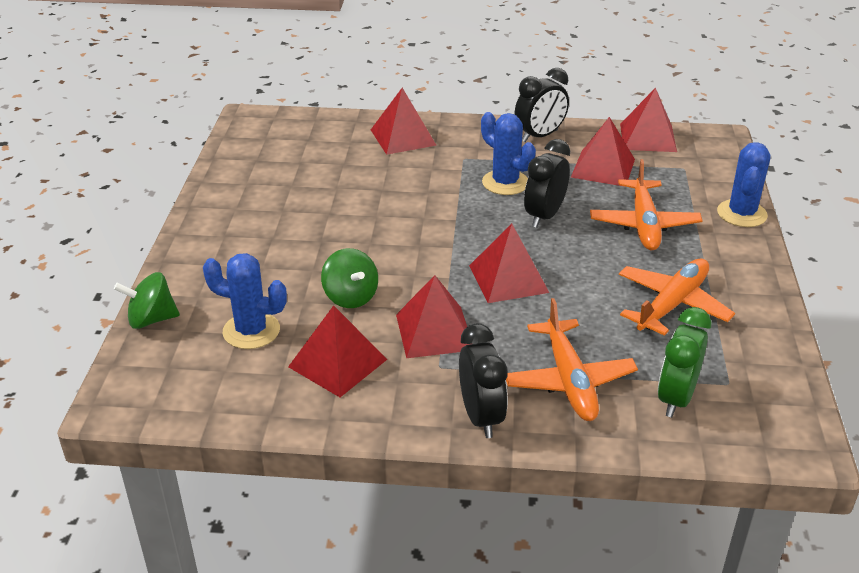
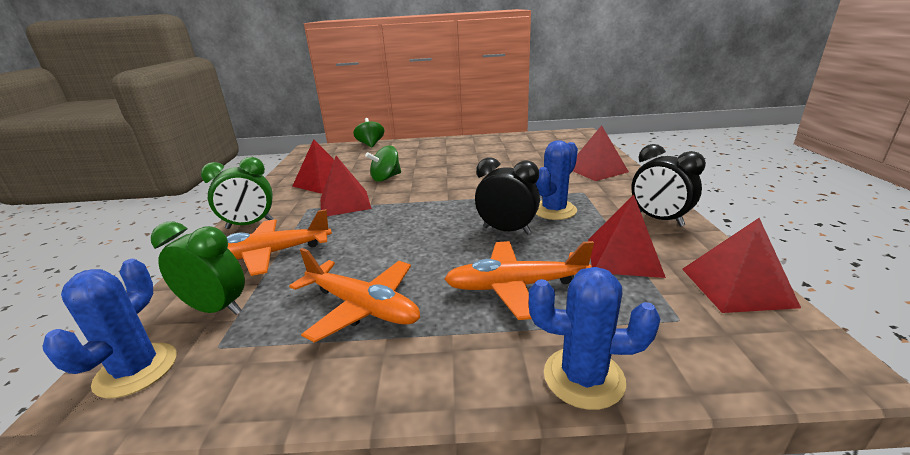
camera: 85 degrees right, 10 degrees down
blue cactus [203,253,287,349] -> blue cactus moved to [42,259,177,398]
black clock [459,324,508,438] -> green clock [201,157,273,229]
red pyramid [469,224,549,303] -> none

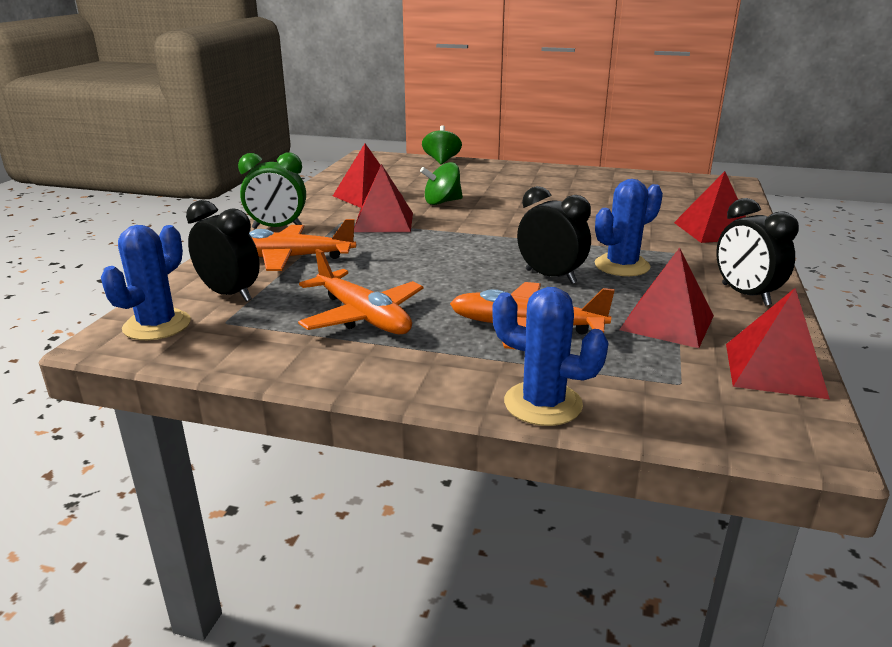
camera: 15 degrees right, 0 degrees up
green clock [151,222,245,315] -> black clock [186,200,260,302]

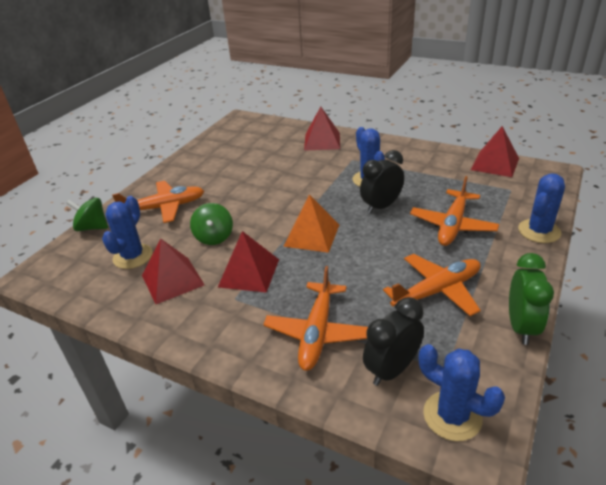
camera: 75 degrees left, 10 degrees up
green clock [238,153,306,229] -> green clock moved to [509,253,554,345]
red pyramid [619,248,714,348] -> none
black clock [716,198,799,306] -> none
none -> blue cactus [102,196,153,269]
none -> orange plane [112,181,204,223]
none -> orange pyramid [283,195,339,253]

